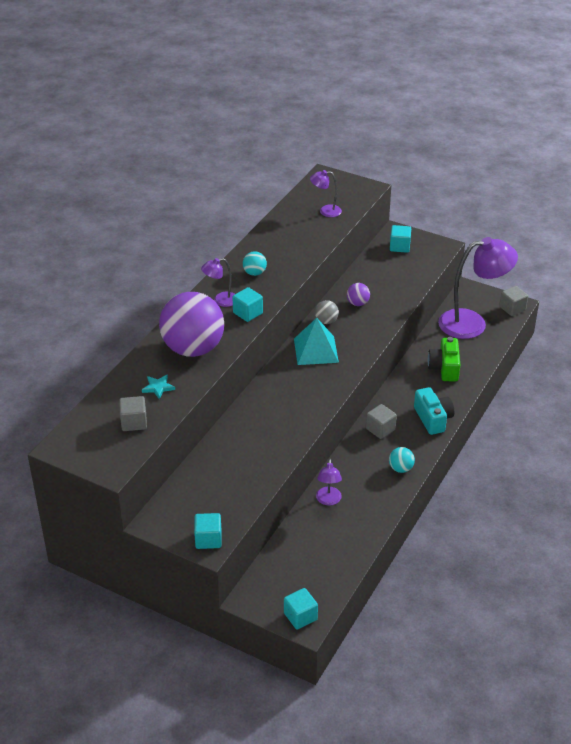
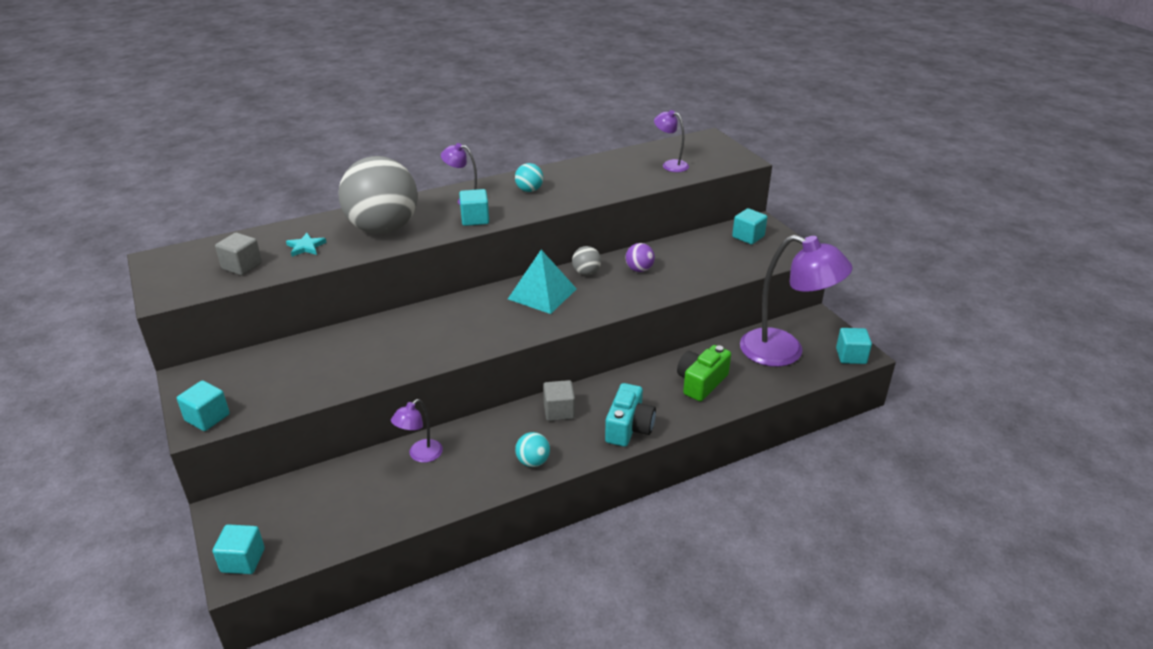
camera: 35 degrees right, 5 degrees down
purple ball [159,292,224,357] -> grey ball [338,156,418,234]
grey cube [499,286,528,316] -> turquoise cube [836,328,872,364]

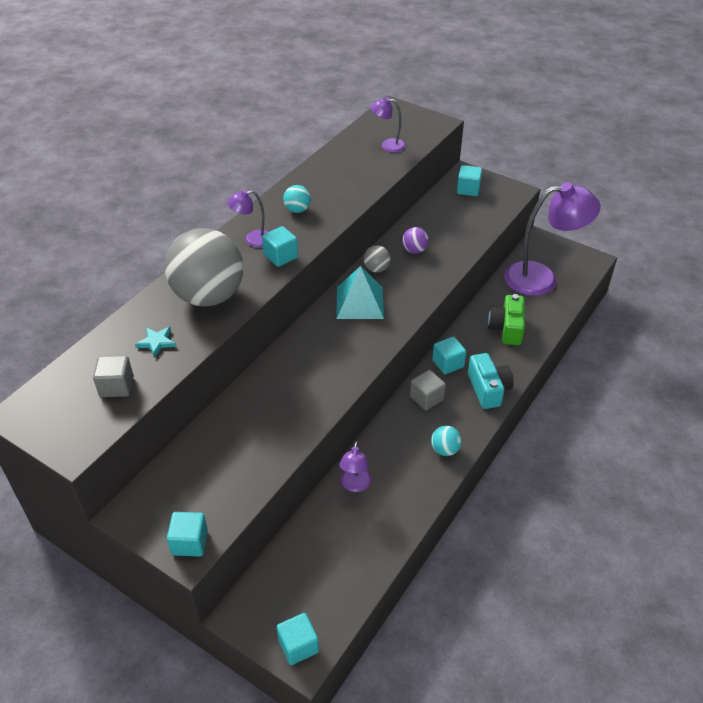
camera: 30 degrees left, 10 degrees up
turquoise cube [836,328,872,364] -> turquoise cube moved to [432,336,466,374]

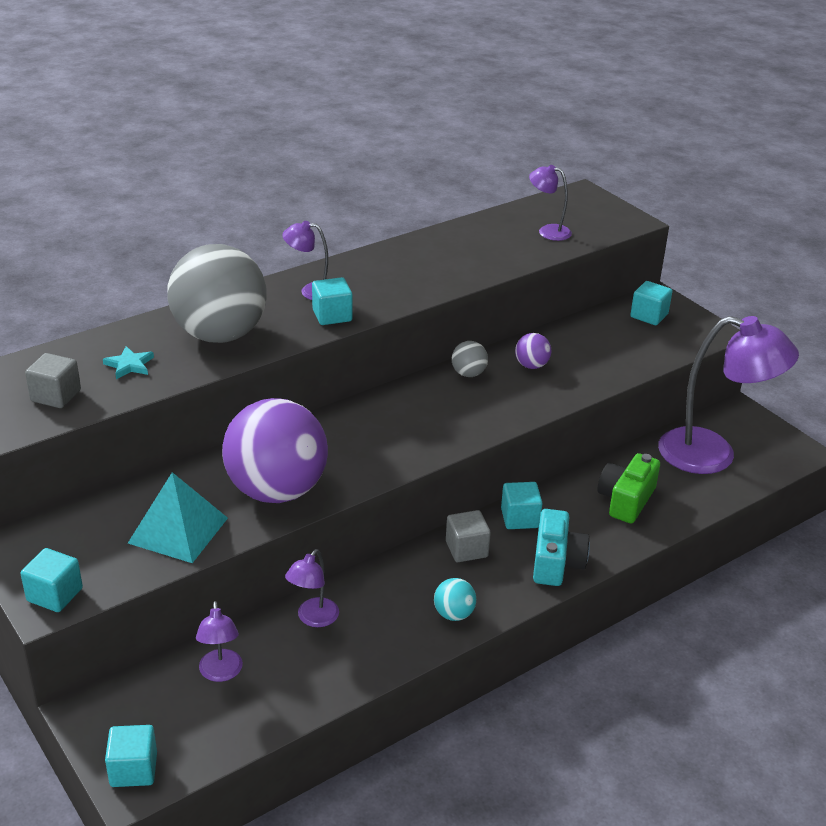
camera: 20 degrees right, 10 degrees down
turquoise ball [283,185,311,213] -> none
turquoise pyramid [336,266,384,319] -> turquoise pyramid moved to [128,472,228,563]
none -> purple lamp [196,601,243,682]
none -> purple ball [222,398,328,503]

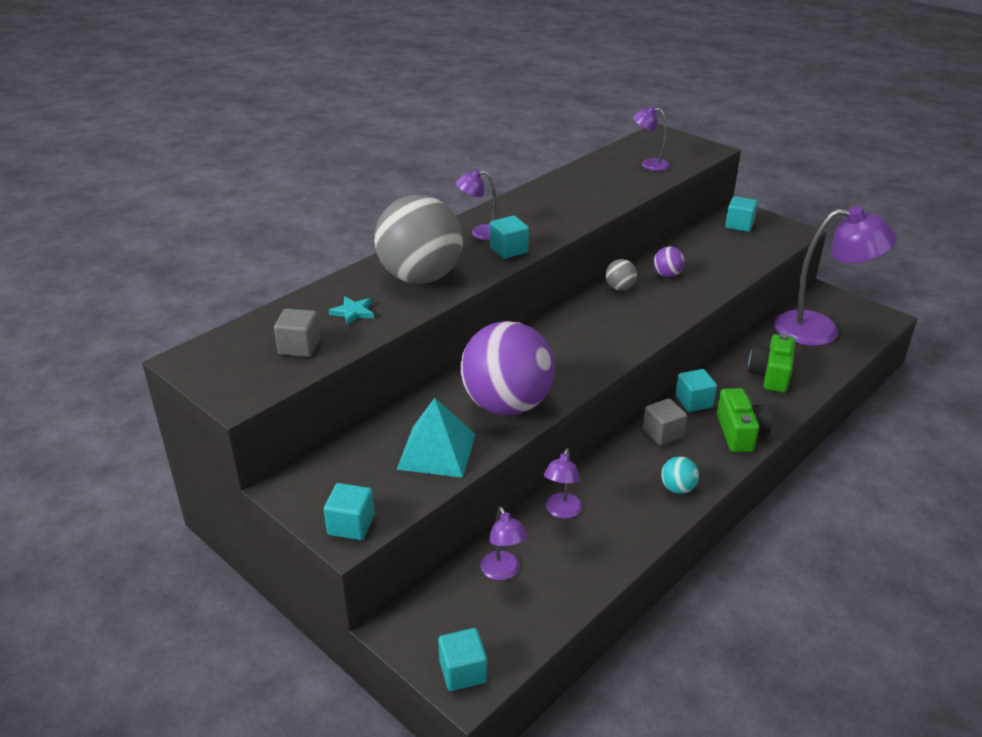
camera: 10 degrees left, 0 degrees up
turquoise camera [533,509,590,586] -> green camera [717,388,772,452]

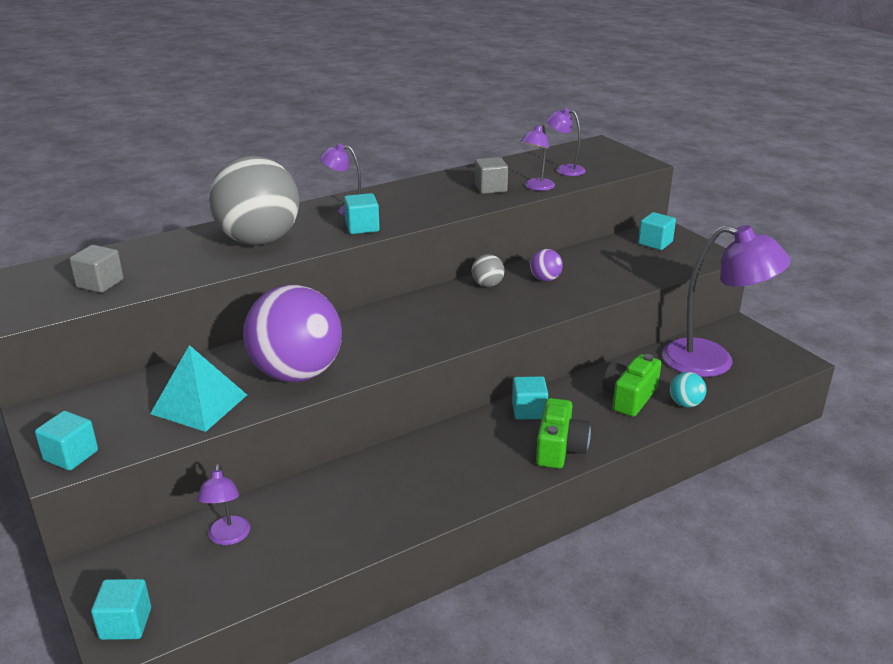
camera: 15 degrees right, 5 degrees down
turquoise star [329,296,374,326] -> none
purple lamp [544,448,582,519] -> purple lamp moved to [521,124,555,191]
grey cube [643,399,687,445] -> grey cube moved to [475,157,508,194]
turquoise ball [661,456,699,494] -> turquoise ball moved to [670,372,706,407]

